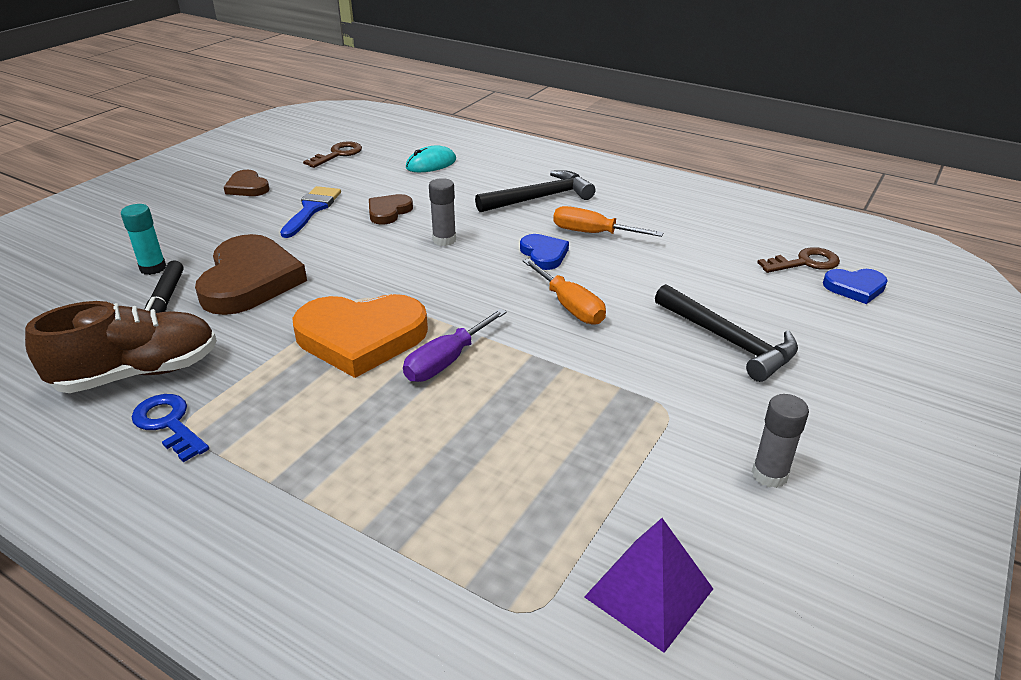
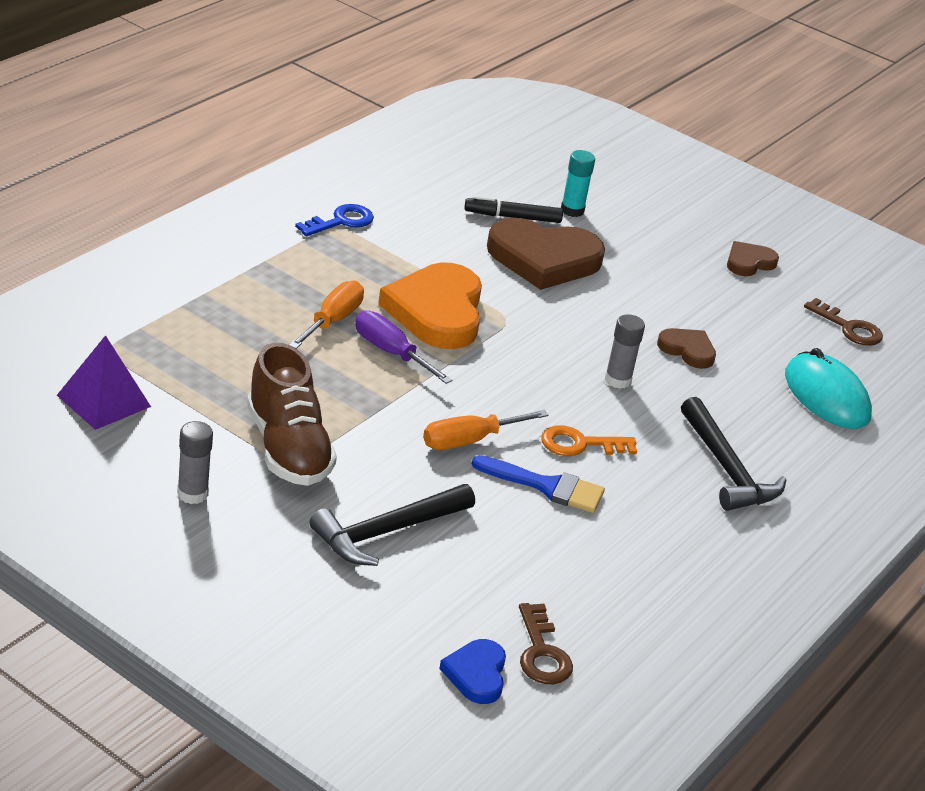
camera: 90 degrees right, 0 degrees up
brown shoe [25,301,217,393] -> brown shoe moved to [247,343,337,486]
blue brush [280,186,341,238] -> blue brush moved to [472,455,605,513]
turquoise mouse [406,145,456,172] -> turquoise mouse [785,348,872,429], size x1.51
blue heart [520,234,569,270] -> orange key [541,425,637,456]
orange screwdriver [553,206,663,237] -> orange screwdriver moved to [289,281,364,349]

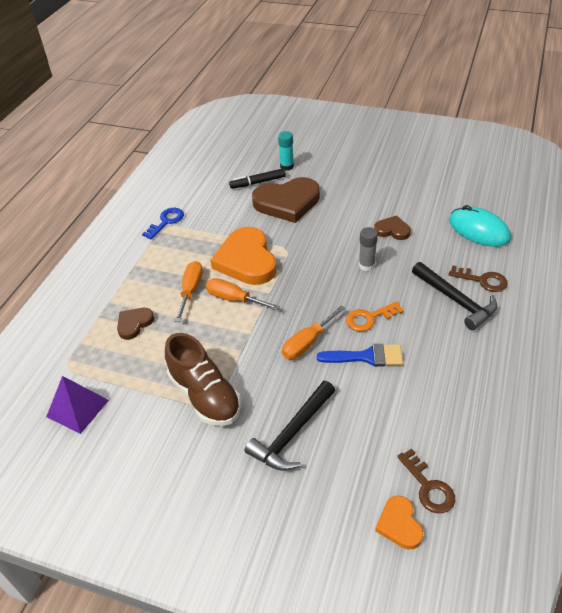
camera: 10 degrees left, 10 degrees up
grey glue stick [177,421,213,504] -> none
purple screwdriver [355,310,453,384] -> orange screwdriver [205,278,280,310]
blue heart [439,639,506,704] -> orange heart [375,495,424,549]
brown heart [727,241,779,276] -> brown heart moved to [117,308,154,340]
brown key [804,298,883,346] -> brown key moved to [448,266,508,292]

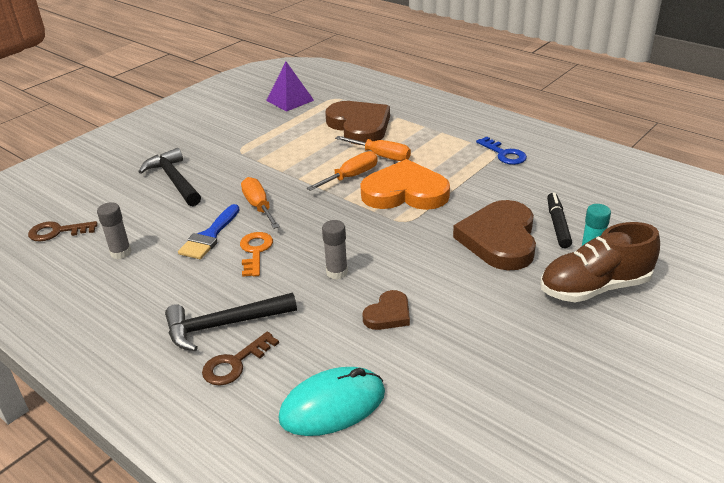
camera: 110 degrees right, 10 degrees down
brown heart [117,308,154,340] -> brown heart [325,101,390,145], size x1.99
brown shoe [165,333,241,426] -> brown shoe moved to [540,222,660,303]
orange heart [375,495,424,549] -> none
none -> grey glue stick [97,202,132,259]

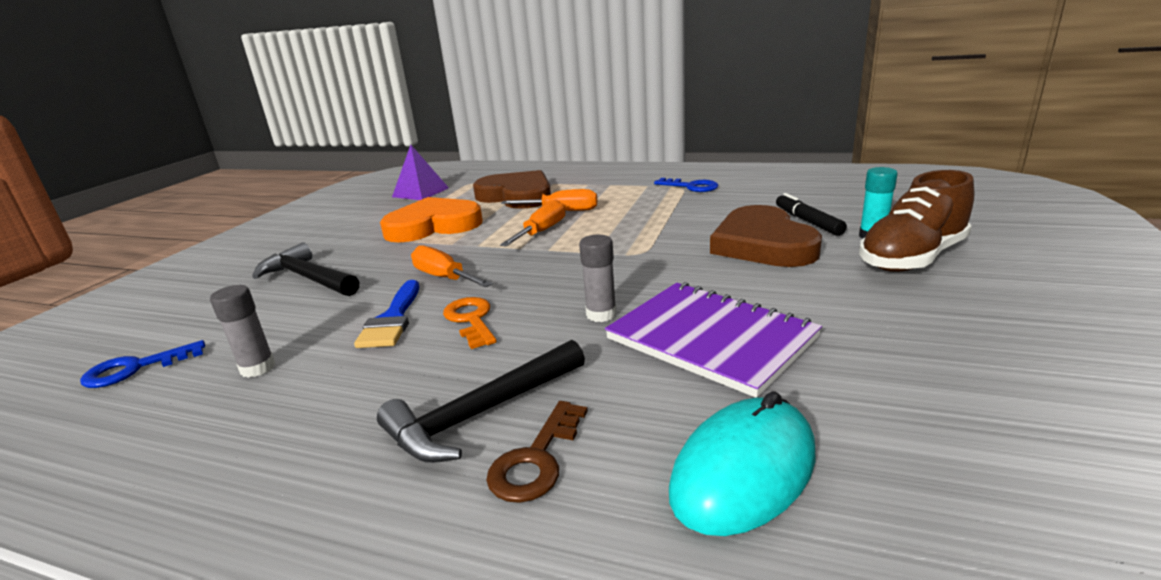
camera: 20 degrees left, 10 degrees down
brown key [28,221,98,241] -> blue key [80,340,205,388]
orange heart [360,159,450,210] -> orange heart moved to [380,197,483,242]
brown heart [363,290,410,330] -> purple notebook [605,282,822,398]

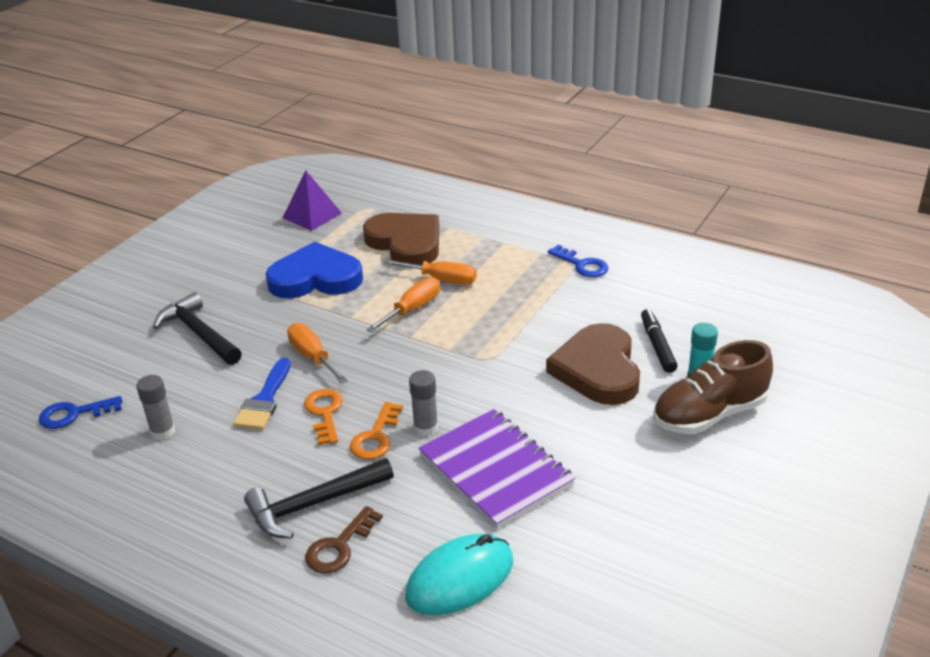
camera: 10 degrees right, 10 degrees up
orange heart [380,197,483,242] -> blue heart [265,242,363,298]
none -> orange key [350,402,403,460]

